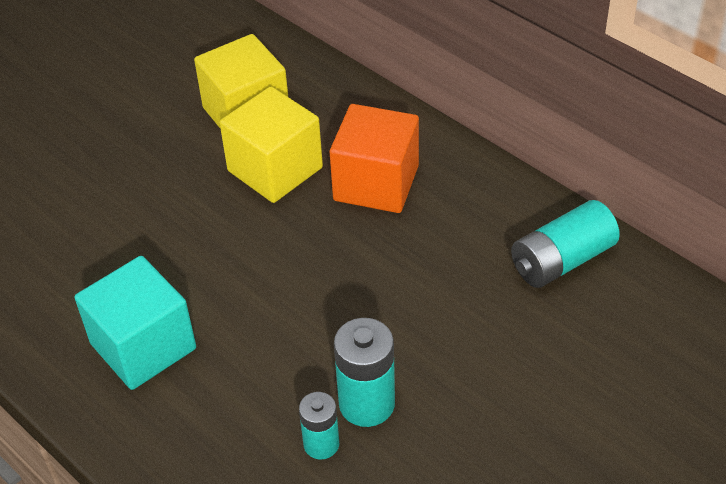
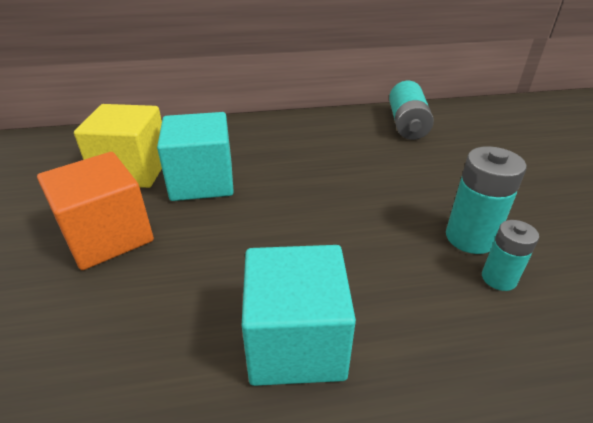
camera: 55 degrees left, 10 degrees down
yellow cube [220,87,323,203] -> turquoise cube [157,112,234,201]
orange cube [330,104,419,213] -> orange cube moved to [37,152,154,270]

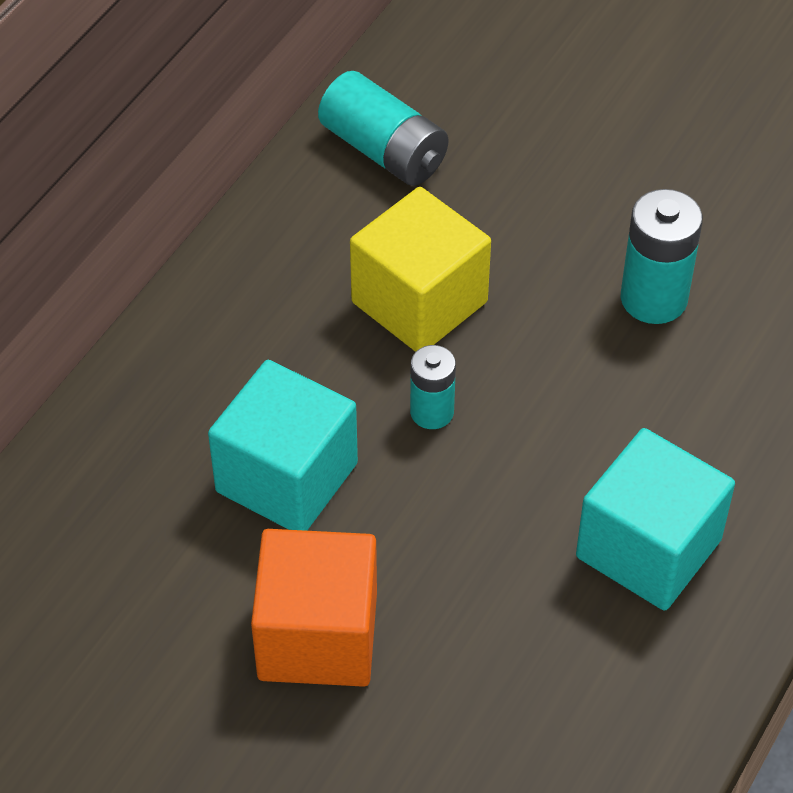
camera: 50 degrees left, 15 degrees up
yellow cube [74,104,162,188] -> yellow cube moved to [350,187,491,352]
turquoise battery [482,220,539,291] -> turquoise battery moved to [410,345,456,429]

